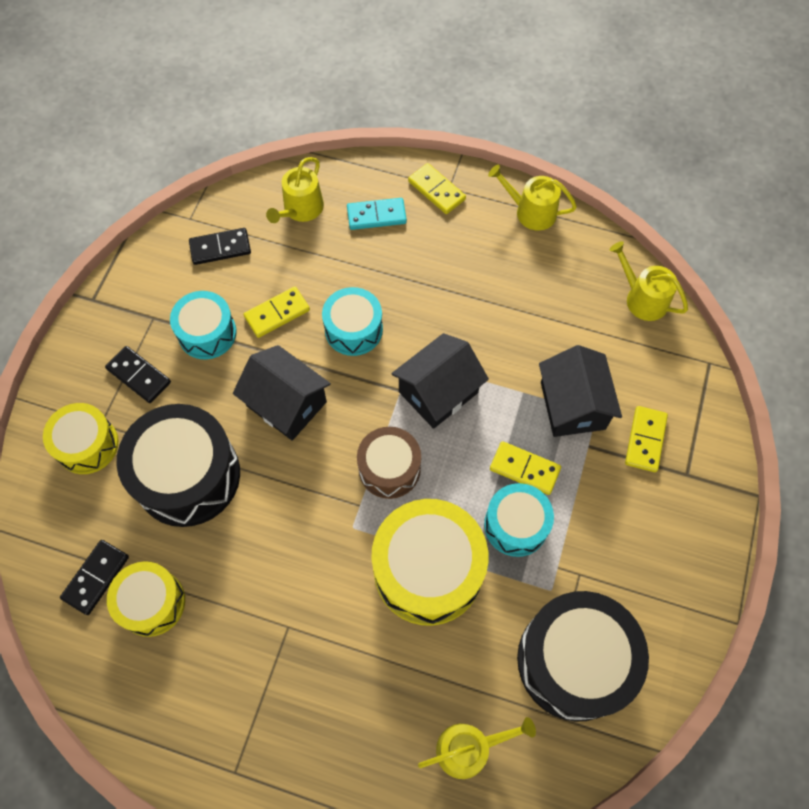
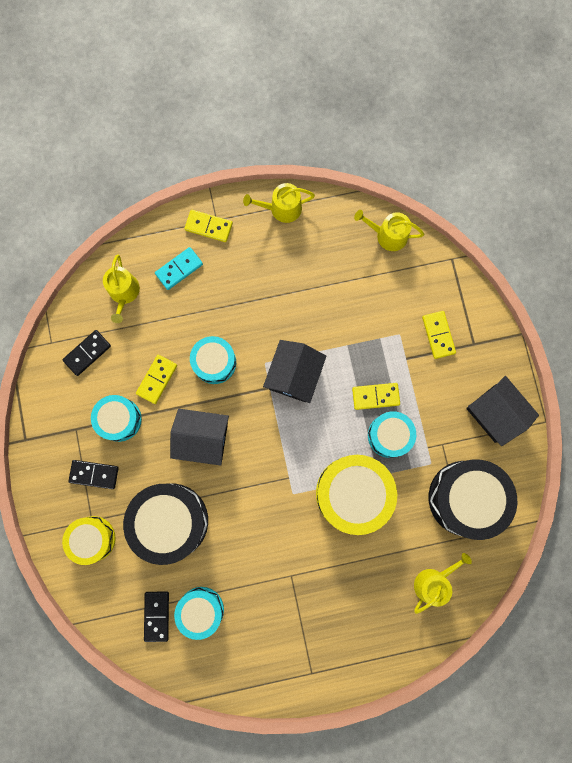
camera: 30 degrees left, 15 degrees up
yellow drum [107,561,185,637] -> turquoise drum [174,587,224,640]
brown drum [357,427,421,499] -> none
black house [539,345,622,437] -> black house moved to [466,376,539,446]

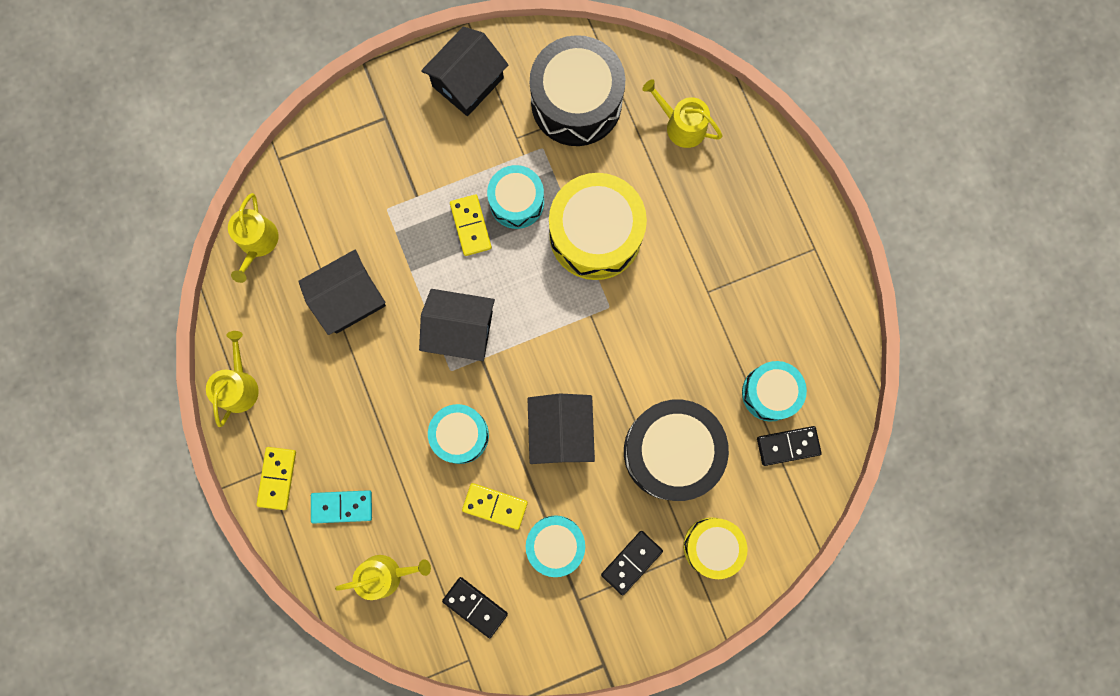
camera: 100 degrees left, 0 degrees up
black domino [68,460,119,489] -> black domino turned 45 degrees clockwise [601,531,663,596]
turquoise domino [155,247,203,290] -> turquoise domino turned 45 degrees counterclockwise [311,490,372,524]
yellow watering can [243,183,315,223] -> yellow watering can turned 150 degrees counterclockwise [206,331,259,427]
yellow domino [422,311,456,359] -> none
none -> black house [298,250,386,335]

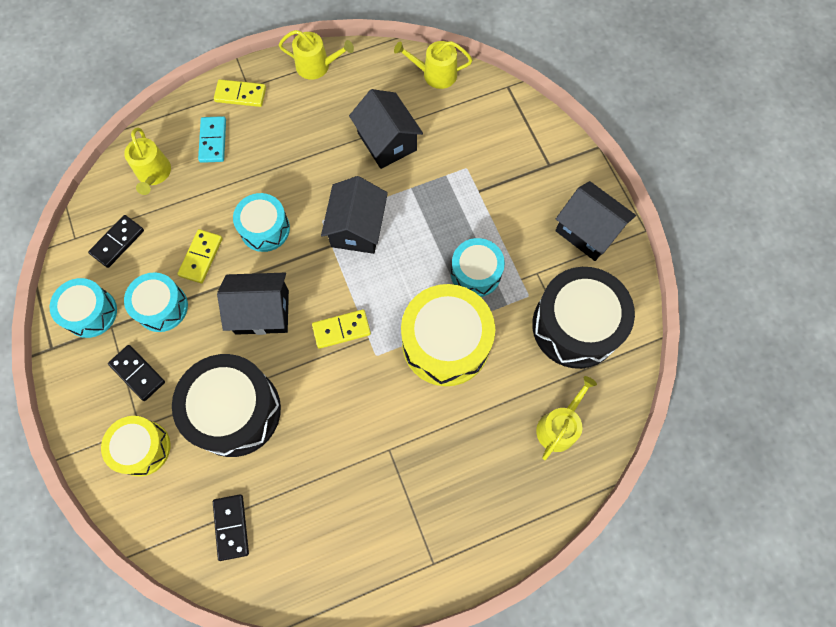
camera: 90 degrees right, 10 degrees down
yellow domino [450,194,492,256] -> yellow domino moved to [312,309,371,349]
turquoise drum [742,361,807,422] -> turquoise drum moved to [50,278,117,338]

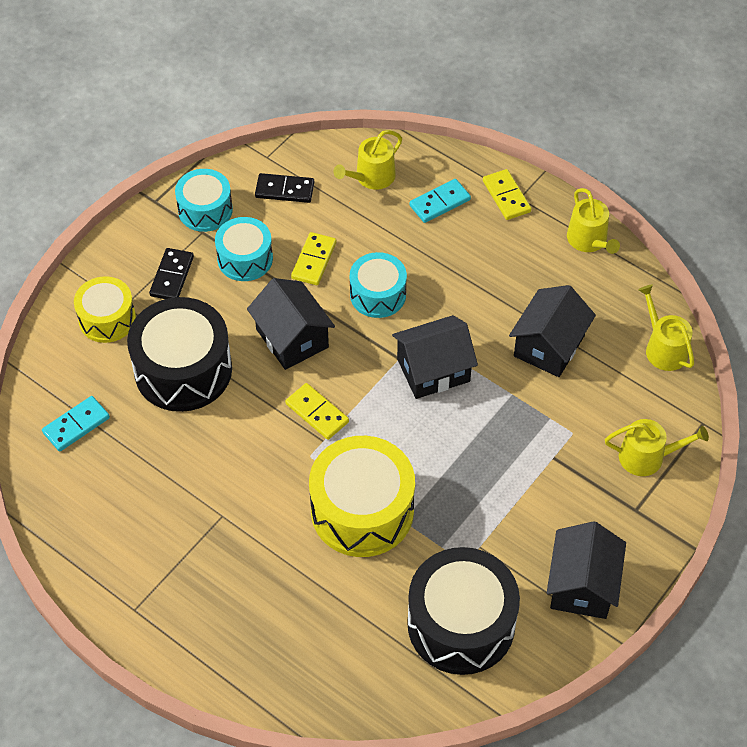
camera: 60 degrees right, 15 degrees down
yellow domino [177,229,223,284] -> yellow domino turned 60 degrees counterclockwise [291,232,337,285]
black domino [213,494,249,561] -> turquoise domino [42,396,110,452]
turquoise drum [451,238,505,297] -> none
yellow watering can [536,376,597,460] -> yellow watering can moved to [605,419,709,476]

